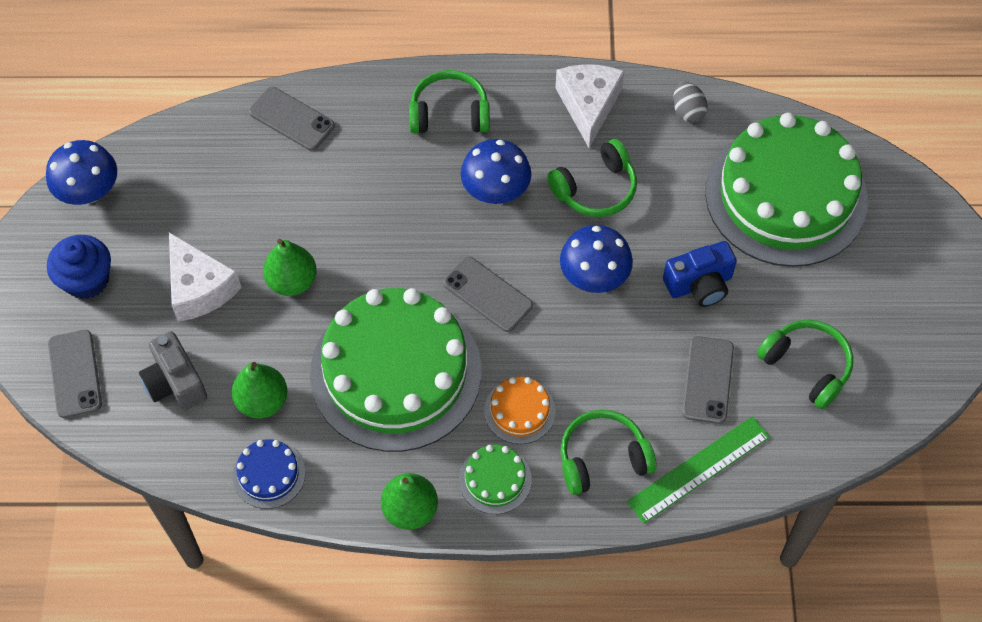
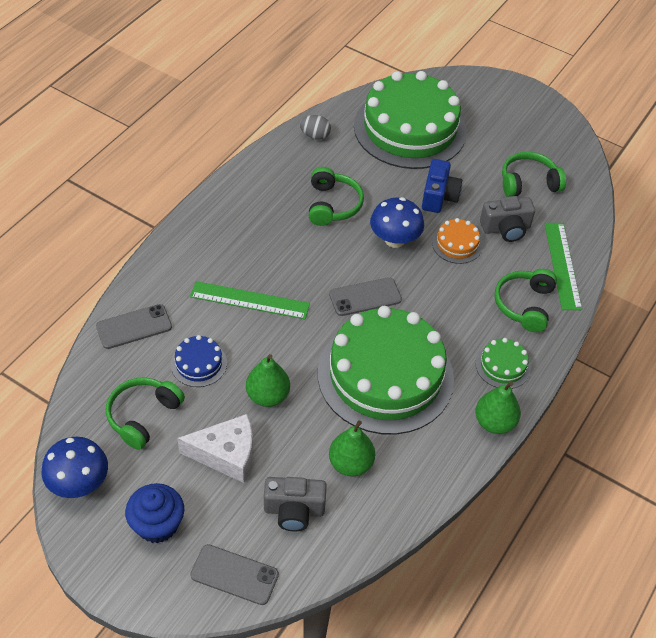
camera: 60 degrees left, 10 degrees down
blue cake [233,439,305,509] -> blue cake moved to [171,335,227,387]
green headphones [409,70,490,133] -> green headphones moved to [106,378,185,450]
blue mushroom [461,139,531,204] -> none
orange cake [484,377,555,444] -> orange cake moved to [432,218,483,264]
white cheese [555,64,624,148] -> none
grey phone [682,336,734,424] -> grey camera [480,196,535,242]
none -> green ruler [190,281,310,319]

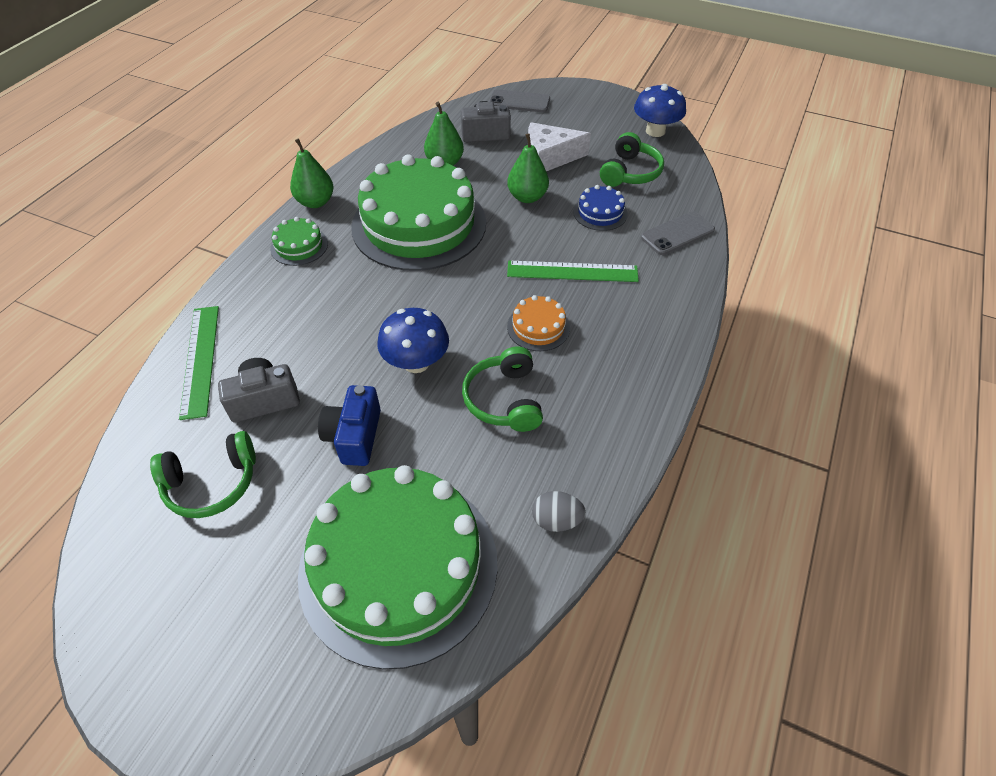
camera: 175 degrees right, 0 degrees up
blue cupcake [125,483,184,543] -> none
grey phone [329,277,402,316] -> none
orange cake [432,218,483,264] -> orange cake moved to [507,295,570,351]
green headphones [495,269,557,332] -> none

